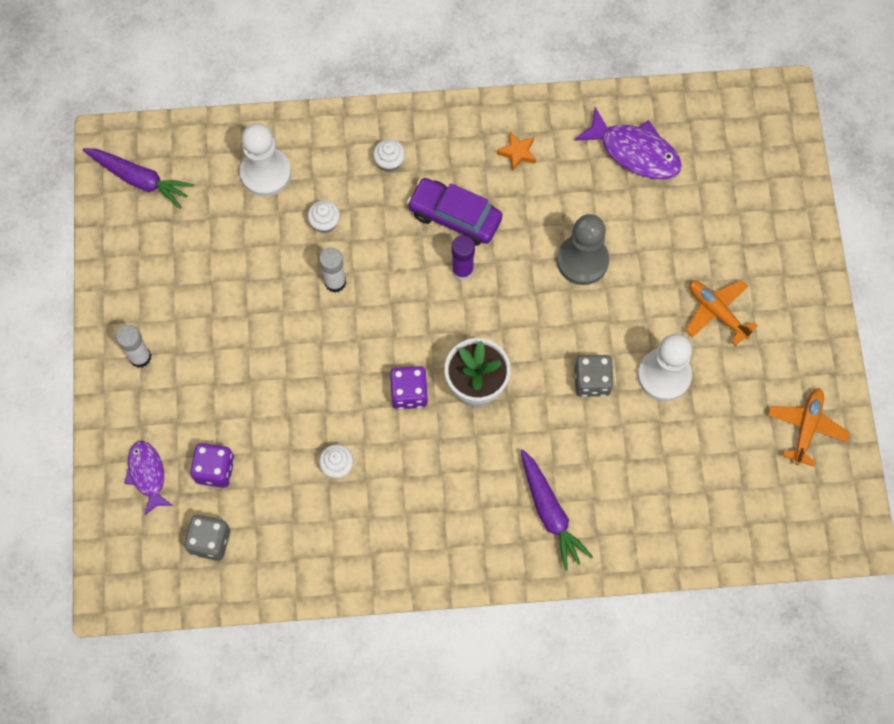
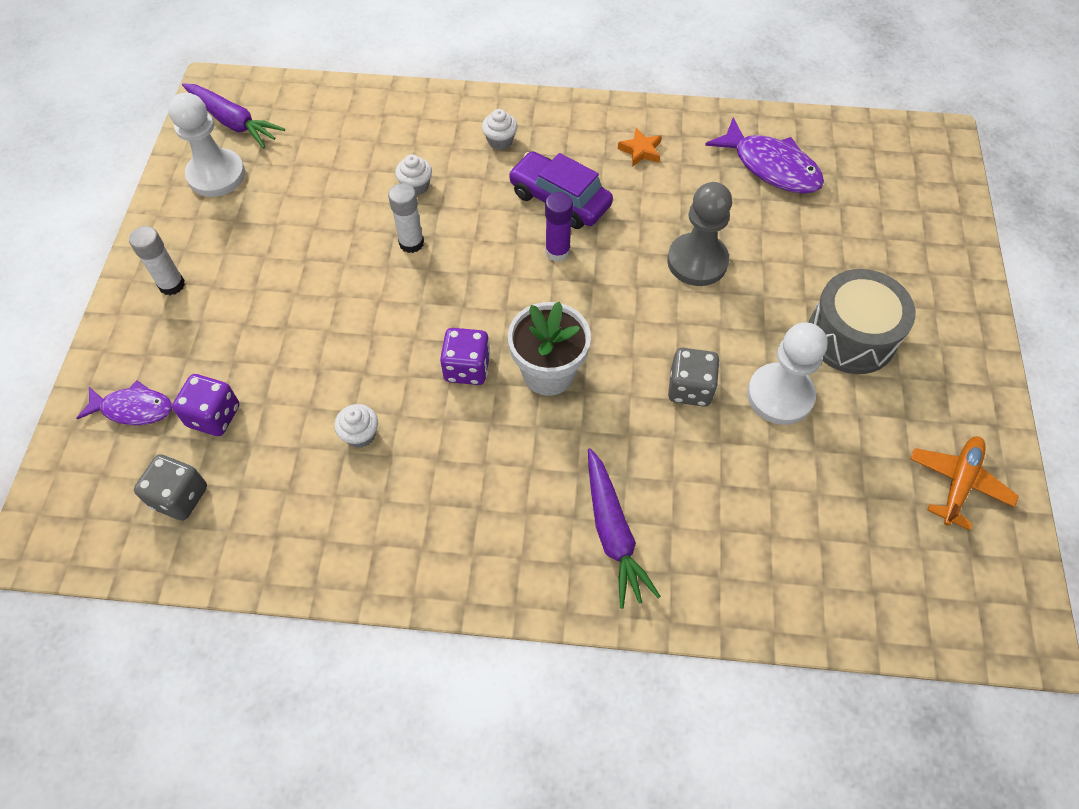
camera: 10 degrees right, 10 degrees down
purple fish [124,441,173,516] -> purple fish turned 105 degrees clockwise [76,380,172,425]
white pawn [240,123,291,196] -> white pawn moved to [168,92,245,197]
orange plane [686,280,758,346] -> grey drum [809,269,916,374]

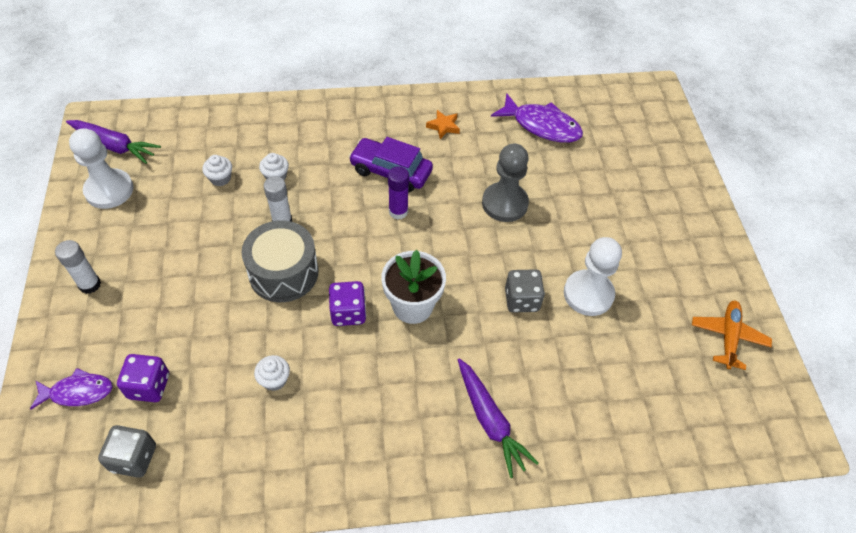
camera: 15 degrees left, 5 degrees down
white cupcake [482,109,518,150] -> white cupcake moved to [202,155,232,186]
grey drum [809,269,916,374] -> grey drum moved to [241,220,319,302]

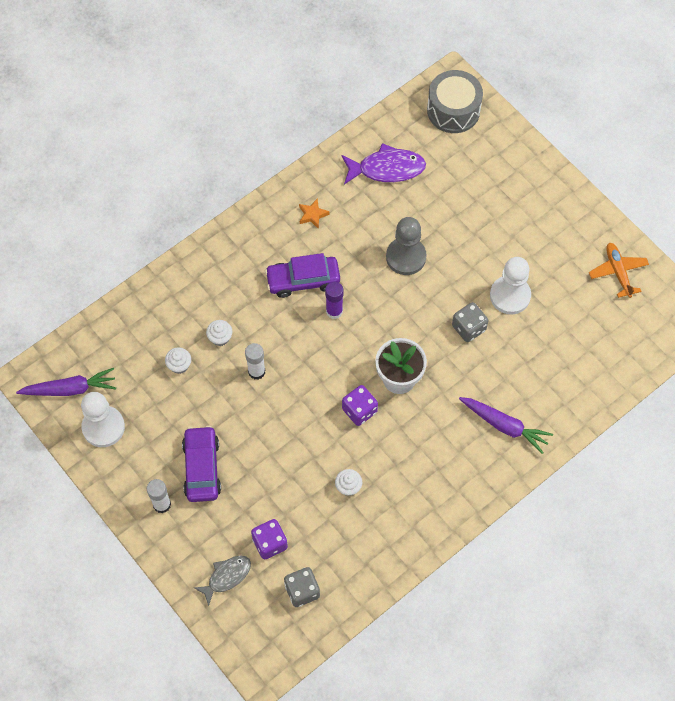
camera: 30 degrees left, 10 degrees up
purple fish [30,368,113,410] -> grey fish [194,555,251,606]
grey drum [241,220,319,302] -> grey drum moved to [427,70,483,133]
none -> purple car [182,426,221,502]

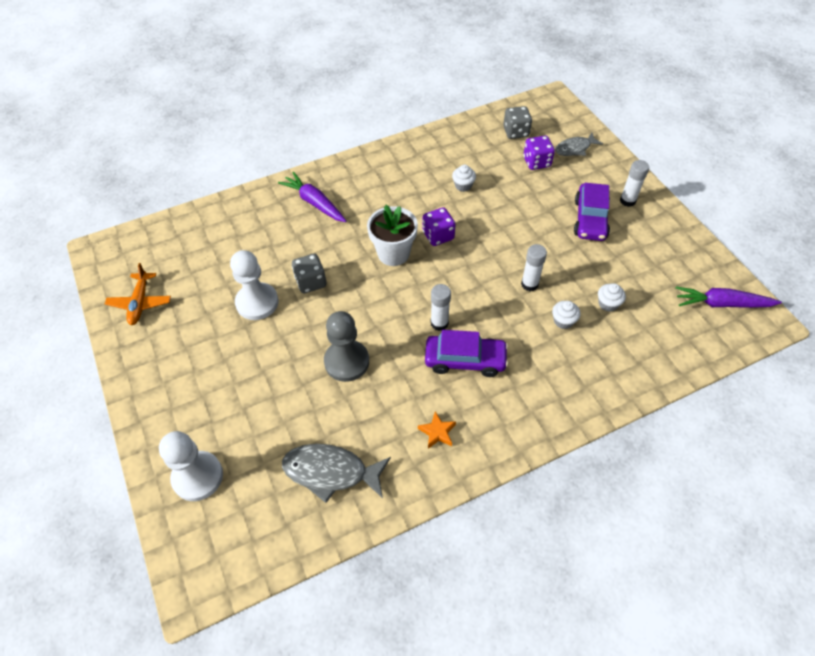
camera: 165 degrees left, 10 degrees down
white pawn [81,392,125,447] -> white pawn moved to [159,431,223,501]
purple glue stick [325,282,343,319] -> white glue stick [431,284,451,331]
purple fish [342,143,426,185] -> grey fish [282,444,391,503]
grey drum [427,70,483,133] -> none

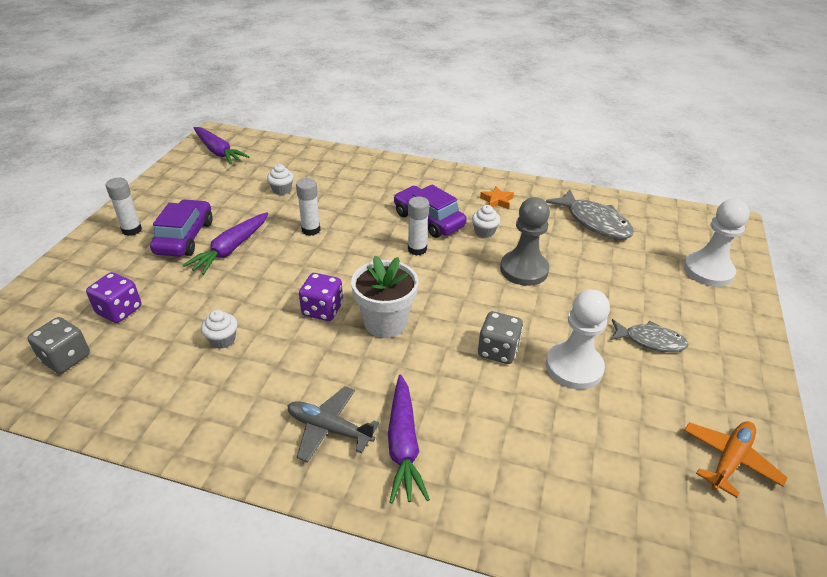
camera: 140 degrees left, 15 degrees down
white cupcake [552,301,580,329] -> white cupcake moved to [472,205,500,238]
grey fish [555,133,603,156] -> grey fish moved to [610,319,689,352]
purple car [574,183,610,241] -> purple car turned 45 degrees counterclockwise [150,199,213,257]
none -> purple carrot [183,212,268,275]
none -> grey plane [287,386,379,462]

